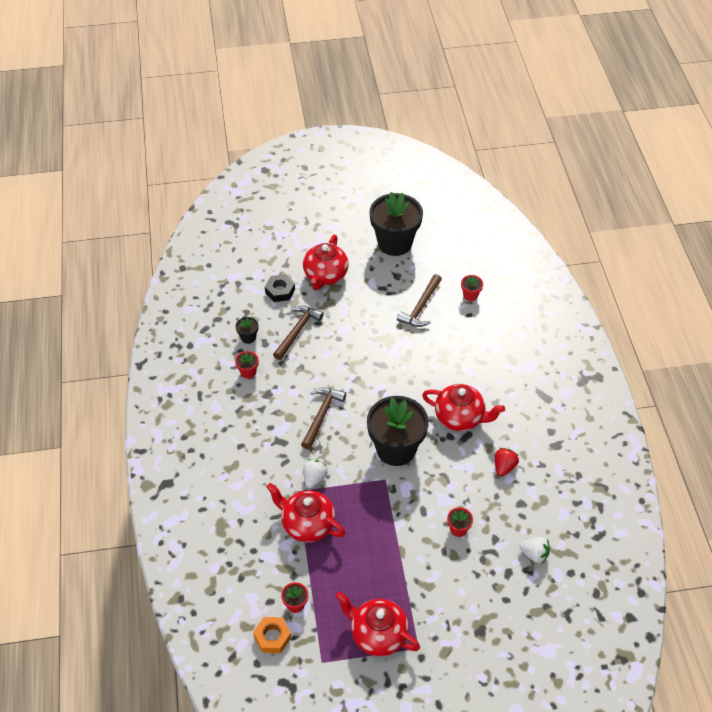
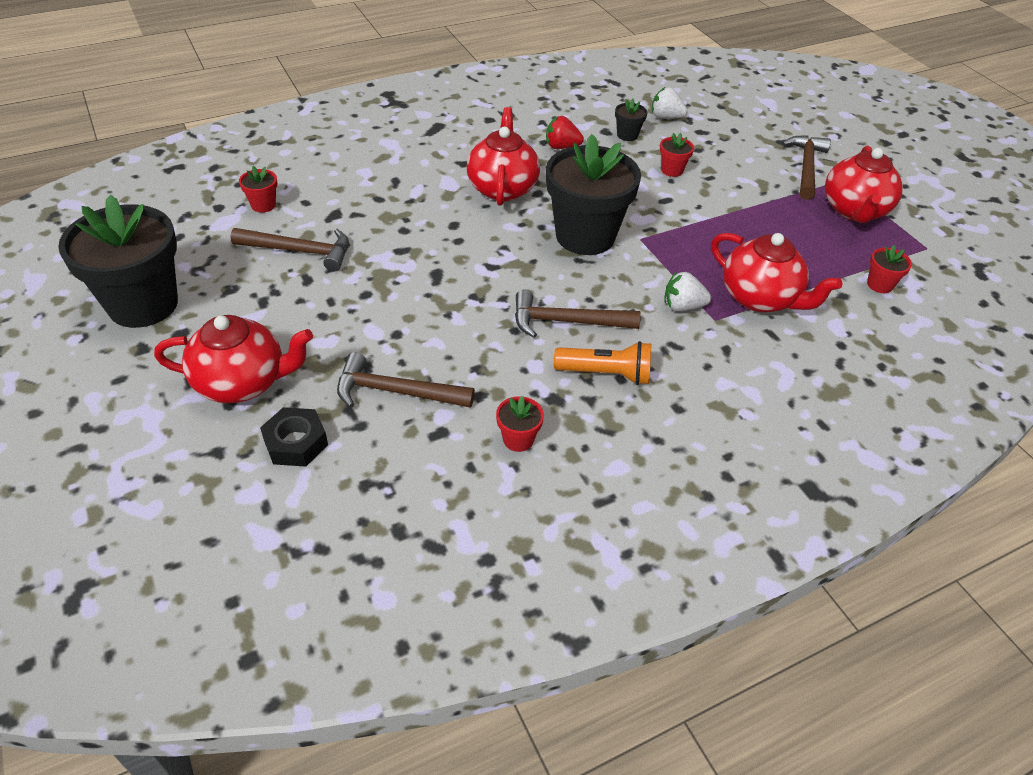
camera: 110 degrees left, 5 degrees down
black flower pot [236,317,258,344] -> black flower pot moved to [615,98,647,141]
orange nut [253,617,291,653] -> none
red teapot [267,483,345,542] -> red teapot turned 60 degrees counterclockwise [711,233,842,312]
white strawberry [519,537,550,564] -> white strawberry turned 75 degrees counterclockwise [652,87,688,119]
none -> orange flashlight [554,341,652,385]
none -> brown hammer [782,136,831,200]

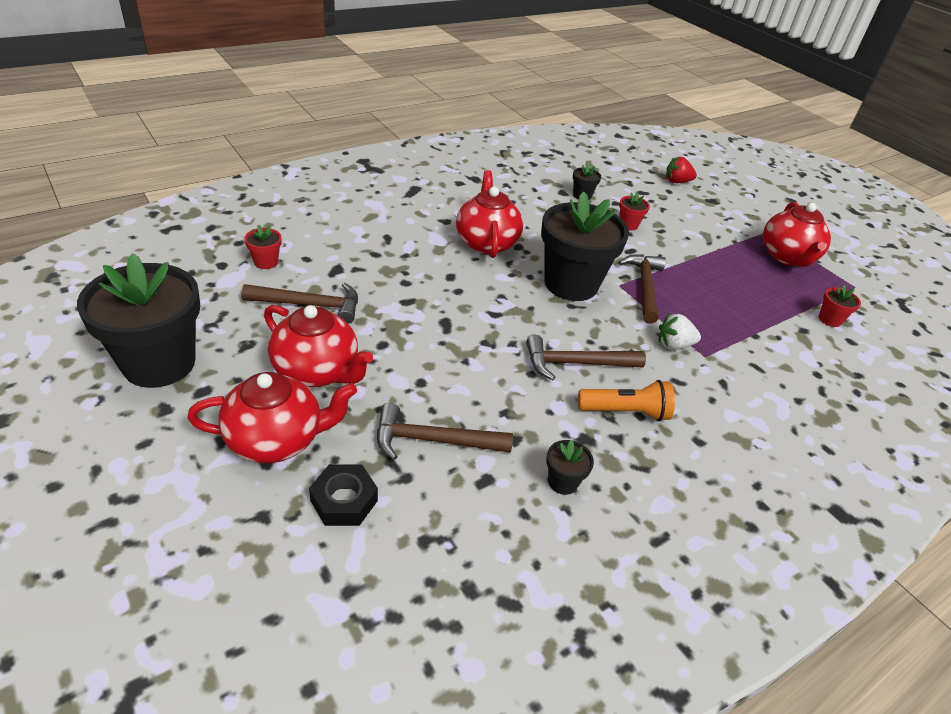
camera: 10 degrees left, 5 degrees down
red flower pot [496,396,544,452] -> black flower pot [546,440,594,495]
red strawberry [546,116,584,149] -> red strawberry moved to [666,157,697,183]
white strawberry [652,87,688,119] -> none
red teapot [711,233,842,312] -> red teapot moved to [264,305,373,387]
brown hammer [782,136,831,200] -> brown hammer moved to [619,254,666,324]

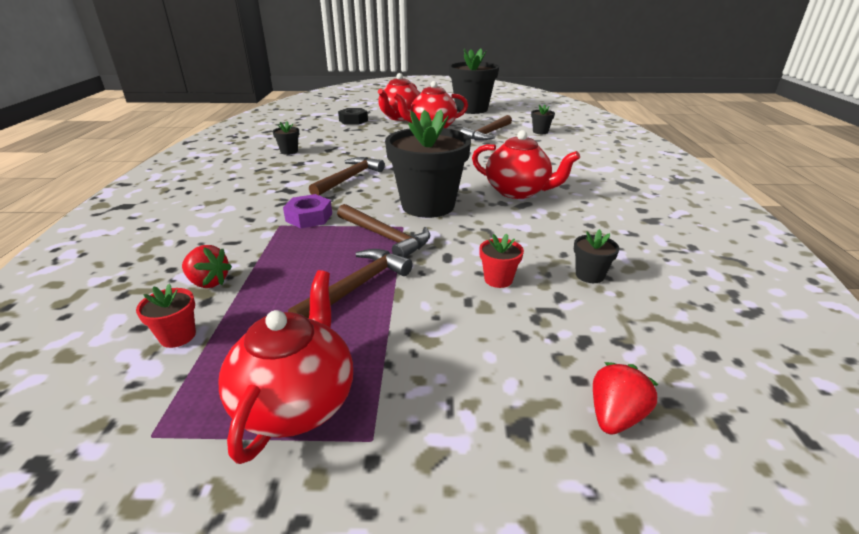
camera: 130 degrees right, 10 degrees down
red flower pot [244,224,282,269] -> black flower pot [531,104,555,134]
brown hammer [377,403,513,460] -> brown hammer moved to [288,249,412,318]
orange flashlight [578,380,675,421] -> none
white strawberry [658,314,701,350] -> purple nut [283,194,332,228]
red teapot [763,202,831,267] -> red teapot turned 60 degrees clockwise [219,270,353,464]
none -> red strawberry [182,245,232,288]

